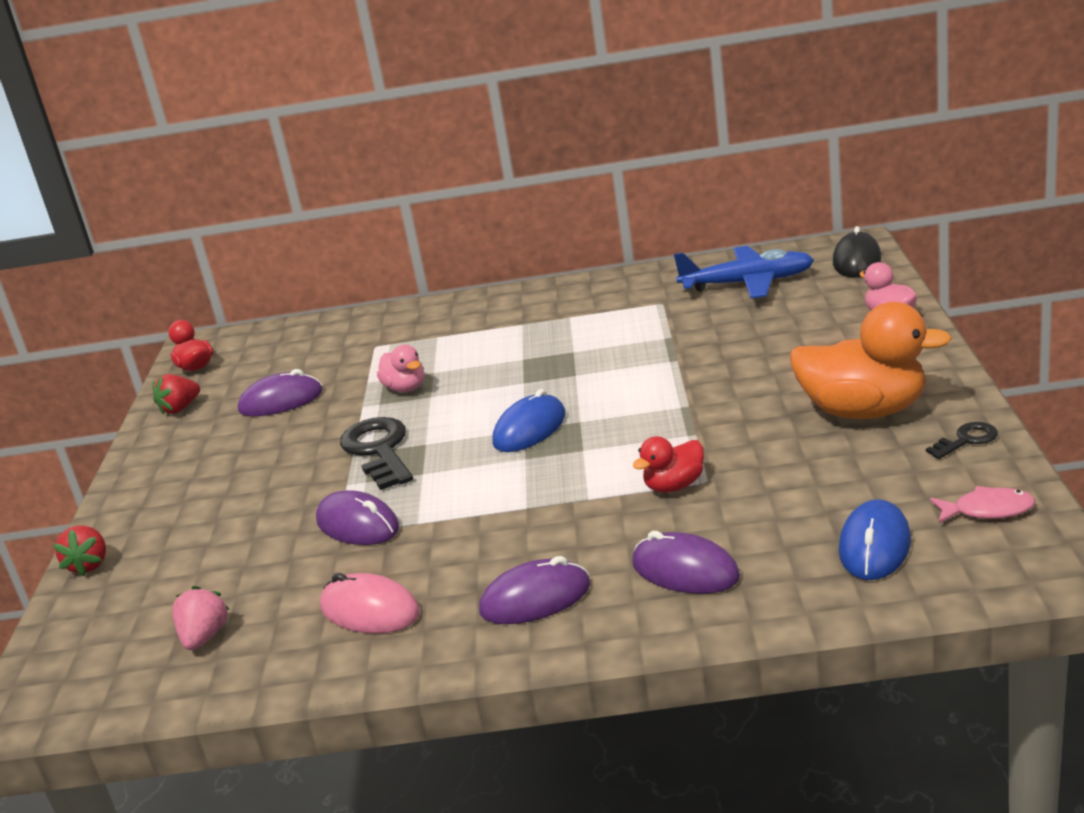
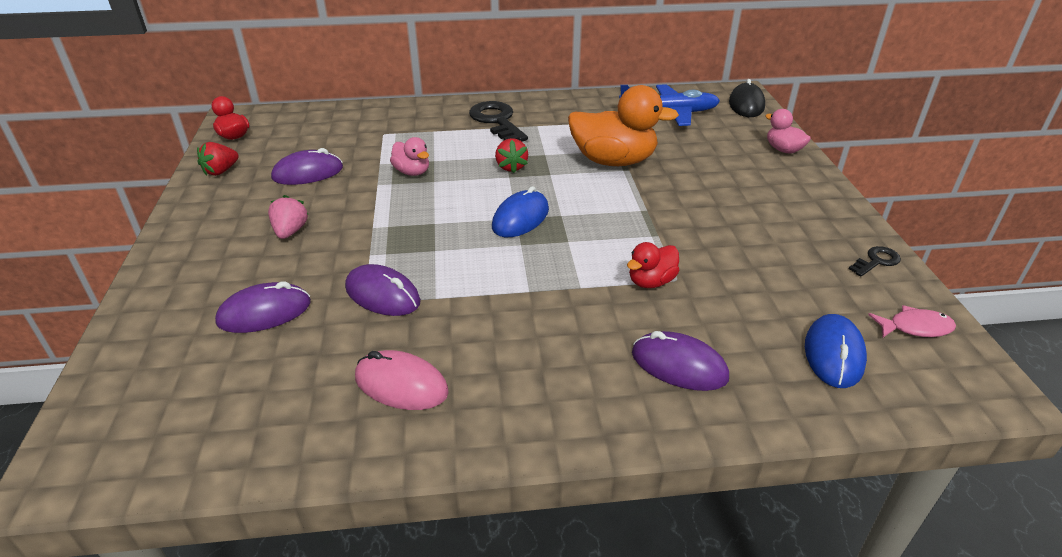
camera: 10 degrees left, 10 degrees up
red strawberry [53,525,106,576] -> red strawberry moved to [495,138,528,173]
pink strawberry [172,586,230,650] -> pink strawberry moved to [268,195,309,239]
black key [340,417,413,490] -> black key moved to [469,101,528,141]
purple mouse [479,556,591,624] -> purple mouse moved to [215,281,311,333]
orange duck [789,302,952,419] -> orange duck moved to [568,85,679,166]

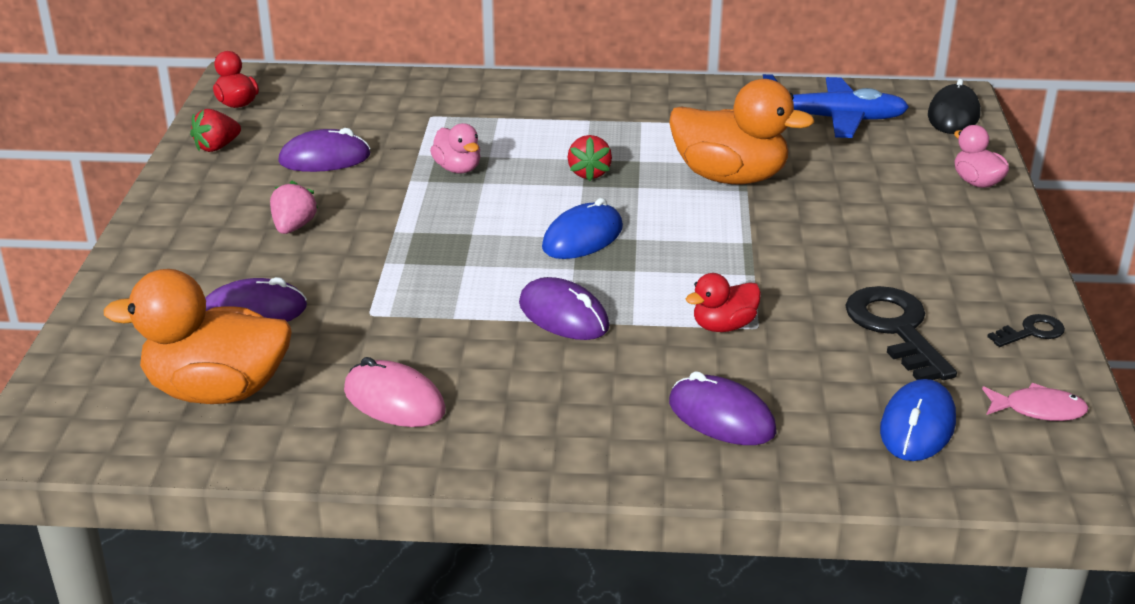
camera: 10 degrees right, 5 degrees down
purple mouse [345,264,421,316] -> purple mouse moved to [519,277,609,340]
black key [469,101,528,141] -> black key moved to [845,286,957,380]
none -> orange duck [104,269,292,404]

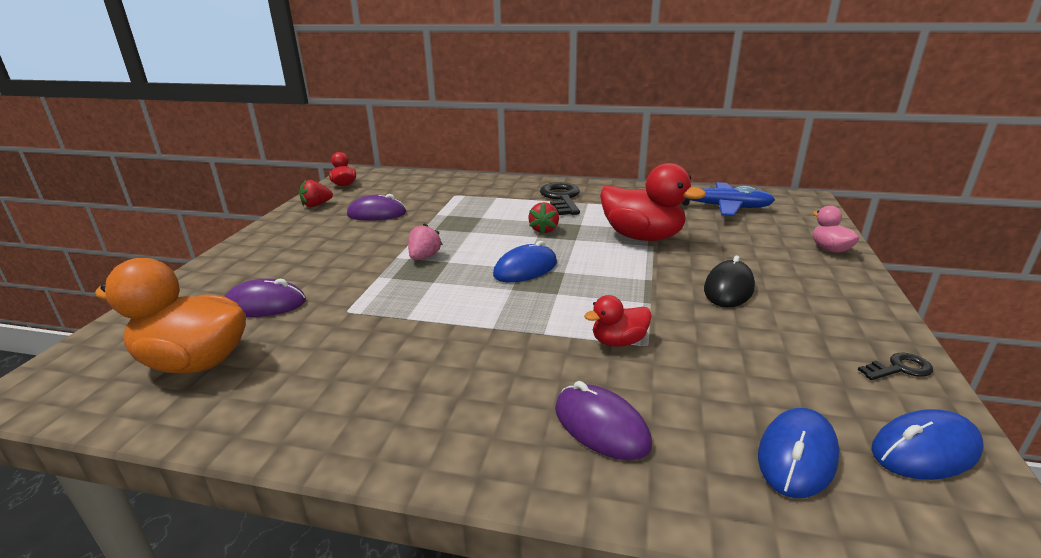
camera: 10 degrees right, 5 degrees down
pink strawberry [270,181,318,234] -> pink strawberry moved to [408,223,443,260]
pink mouse [344,357,446,427] -> none
pink duck [430,123,480,173] -> none
purple mouse [519,277,609,340] -> none
orange duck [669,79,814,184] -> red duck [600,163,706,241]
black key [845,286,957,380] -> black key moved to [540,182,580,215]
black mouse [928,79,980,134] -> black mouse moved to [704,255,755,307]
pink fish [982,383,1088,421] -> blue mouse [871,409,984,480]

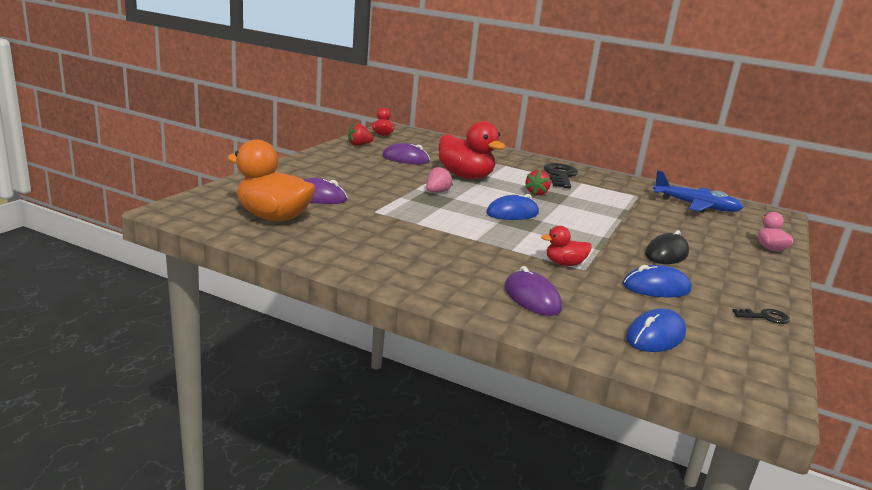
camera: 10 degrees right, 5 degrees down
red duck [600,163,706,241] -> red duck moved to [438,121,506,179]
blue mouse [871,409,984,480] -> blue mouse moved to [623,265,692,297]

